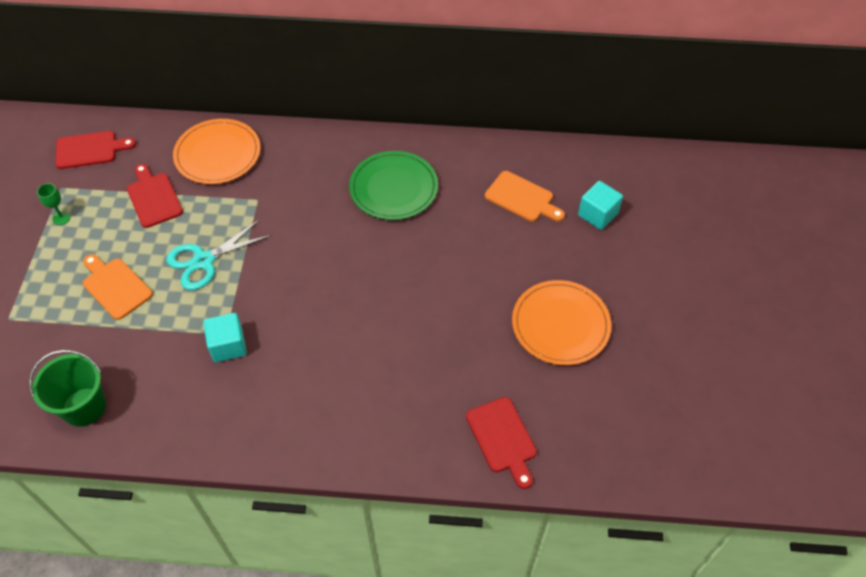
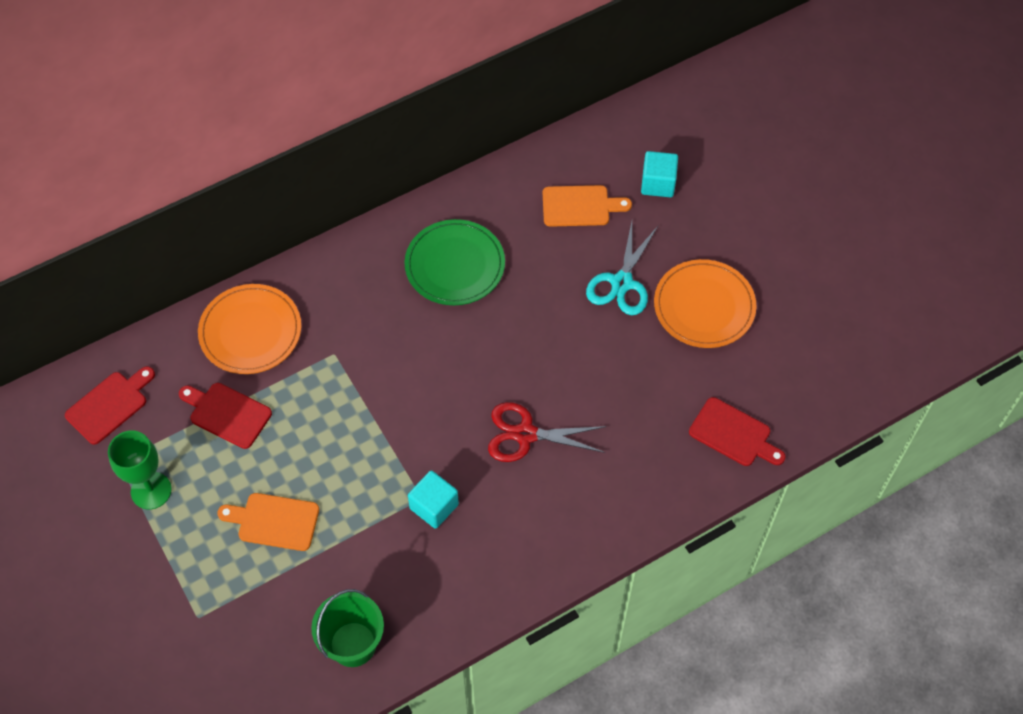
camera: 35 degrees left, 5 degrees up
green goblet [37,183,71,225] -> green goblet [108,430,172,510], size x1.89
turquoise scissors [166,219,272,290] -> turquoise scissors moved to [586,222,658,315]
none -> red scissors [488,402,607,462]

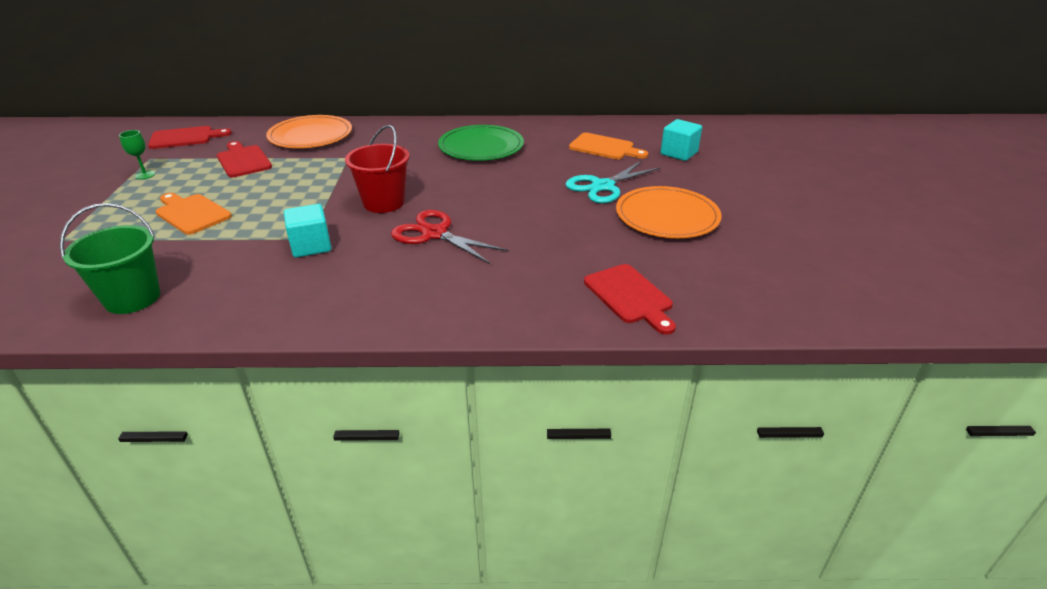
camera: 30 degrees right, 25 degrees down
green goblet [108,430,172,510] -> green goblet [119,130,155,179], size x0.53
none -> red bucket [345,125,410,213]

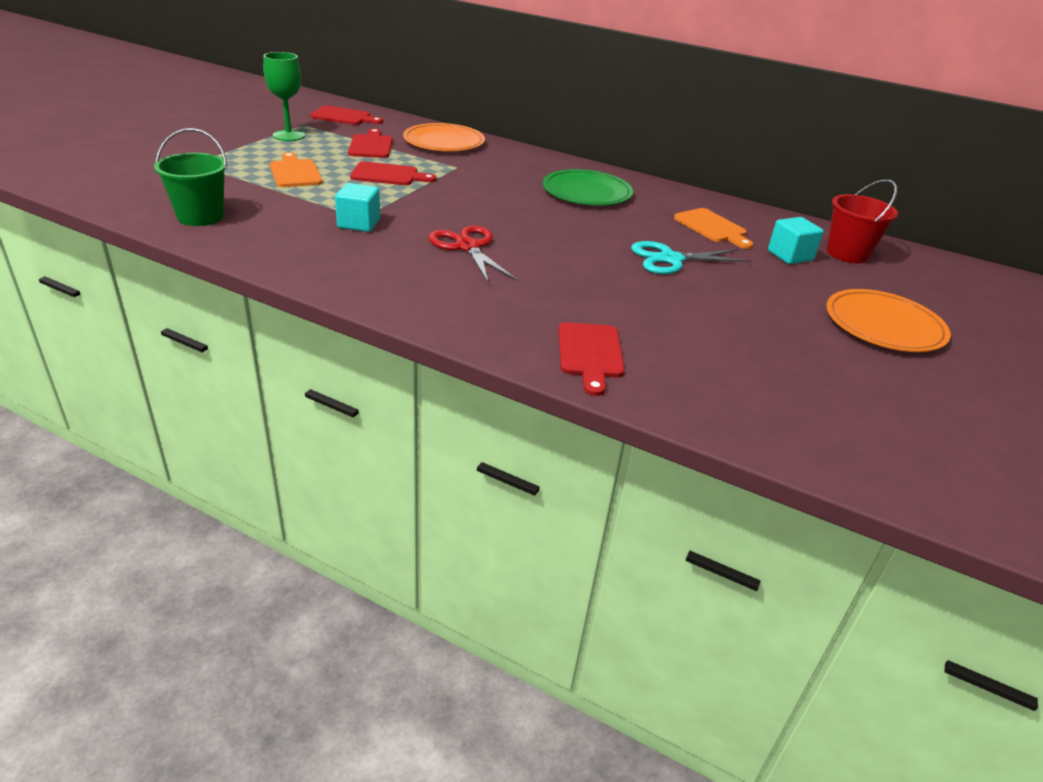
camera: 25 degrees right, 0 degrees up
green goblet [119,130,155,179] -> green goblet [263,52,305,141], size x1.89
red bucket [345,125,410,213] -> red bucket moved to [827,179,898,263]
orange plate [616,186,722,238] -> orange plate moved to [826,289,951,352]
none -> red cutting board [350,161,436,185]

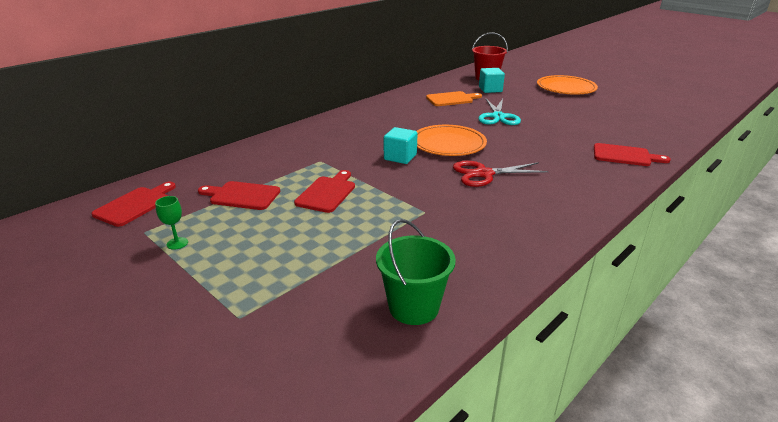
camera: 70 degrees left, 5 degrees down
green goblet [263,52,305,141] -> green goblet [155,196,188,250], size x0.53
orange cutting board [270,152,322,187] -> none
turquoise cube [335,183,380,232] -> turquoise cube moved to [384,127,417,164]
orange plate [403,123,485,151] -> orange plate moved to [417,125,487,156]
green plate [543,169,633,206] -> none

